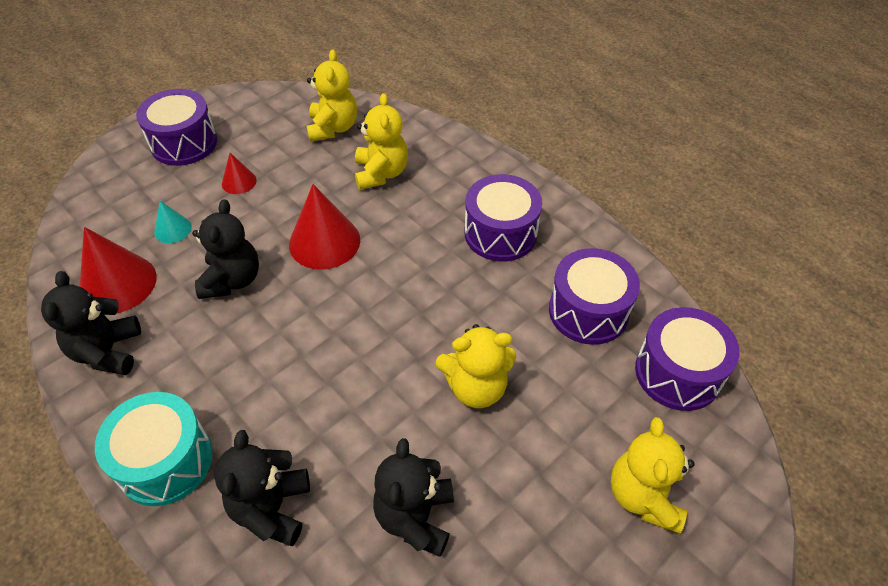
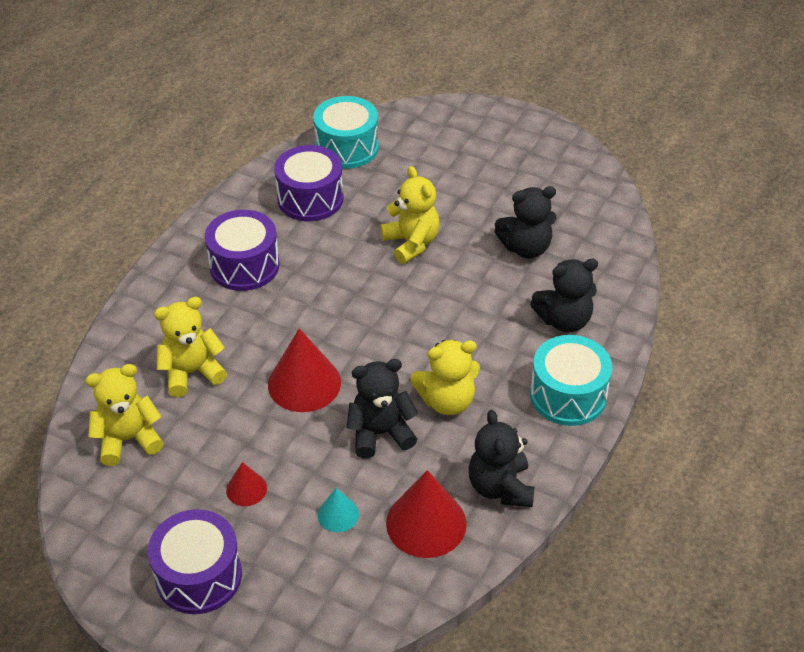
camera: 110 degrees left, 5 degrees down
black teddy bear [41,271,141,375] -> black teddy bear turned 105 degrees clockwise [469,410,534,507]
yellow teddy bear [611,417,695,533] -> yellow teddy bear moved to [411,340,480,415]
purple drum [635,307,740,411] -> turquoise drum [313,96,379,169]

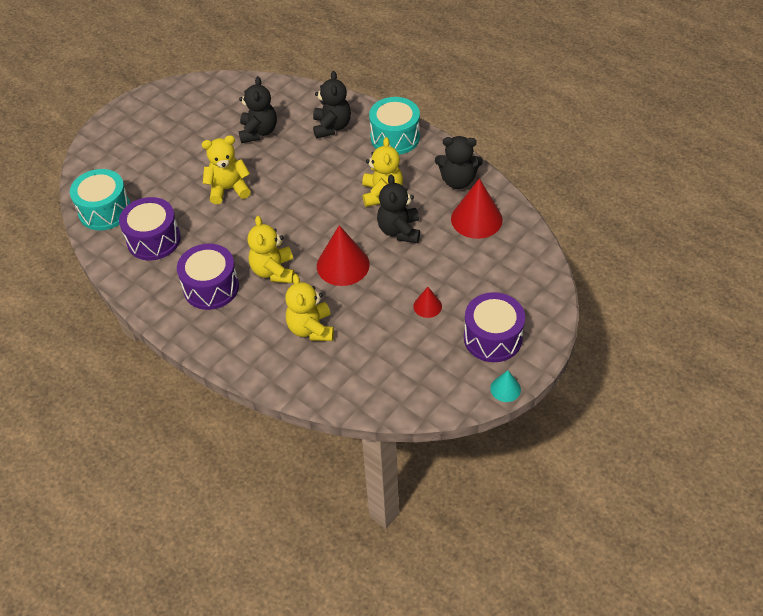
camera: 75 degrees left, 5 degrees up
yellow teddy bear [85,364,164,466] -> yellow teddy bear moved to [247,216,295,283]
turquoise cone [318,488,359,532] -> turquoise cone moved to [490,370,521,402]

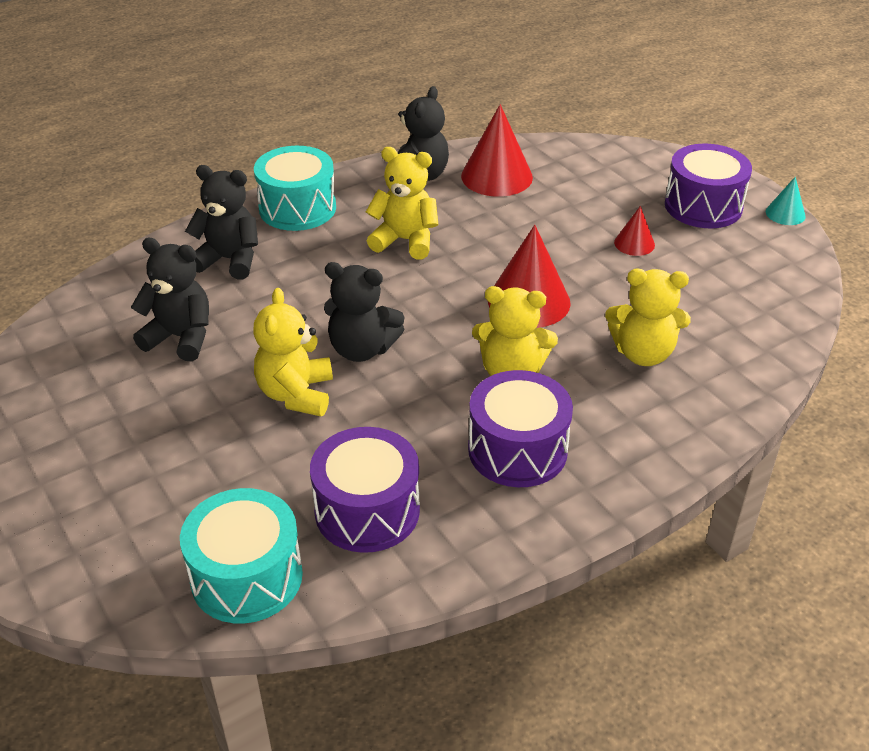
camera: 75 degrees left, 10 degrees down
black teddy bear [377,174,420,243] -> black teddy bear moved to [324,262,405,362]

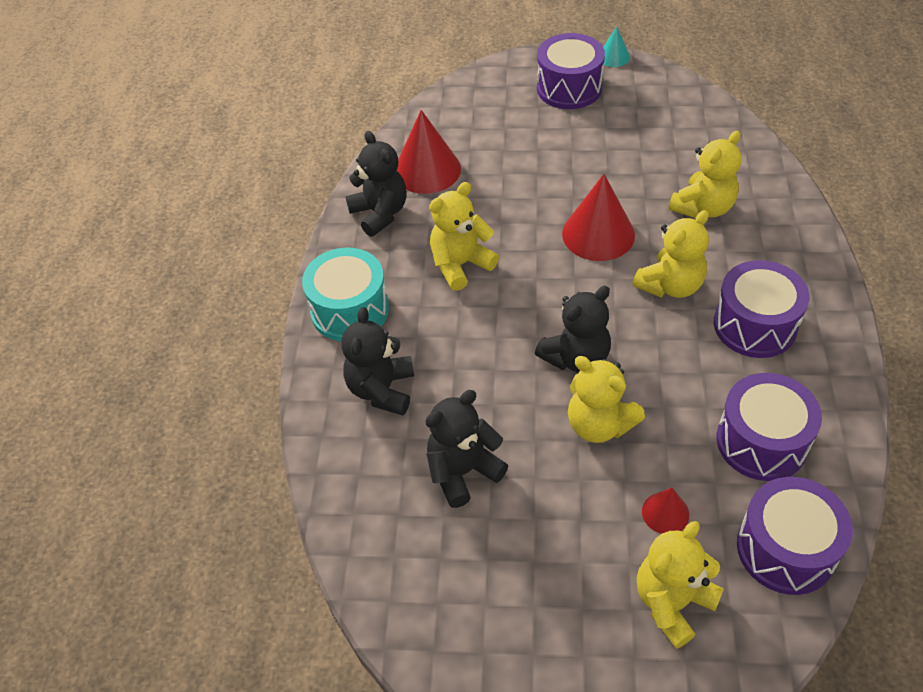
camera: 50 degrees left, 10 degrees up
turquoise drum [180,488,303,623] -> purple drum [737,477,853,595]
black teddy bear [185,165,258,279] -> black teddy bear turned 45 degrees counterclockwise [341,307,414,415]
red cone [614,206,655,256] -> red cone moved to [642,488,689,534]
none -> yellow teddy bear [637,521,724,649]

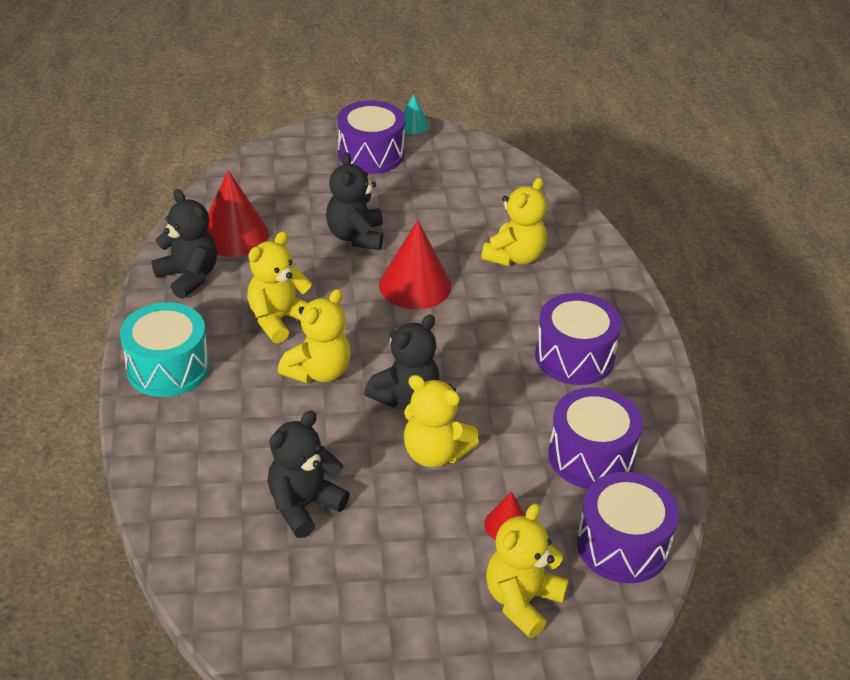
camera: 15 degrees left, 10 degrees down
black teddy bear [341,307,414,415] -> black teddy bear moved to [326,152,383,250]
yellow teddy bear [632,210,709,298] -> yellow teddy bear moved to [278,289,351,383]

